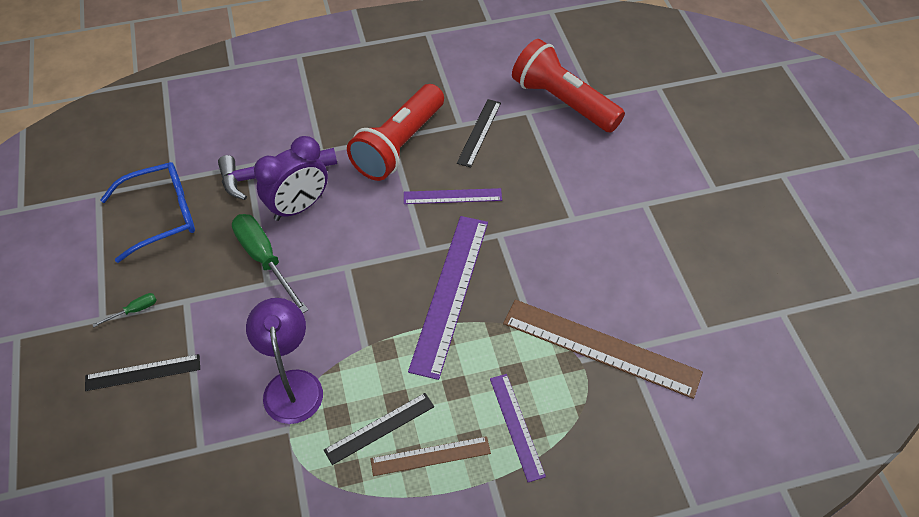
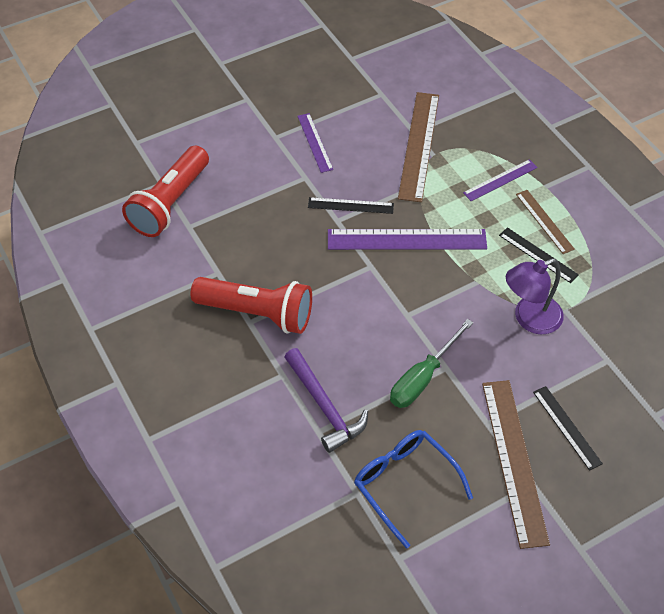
camera: 105 degrees left, 0 degrees up
green screwdriver [92,293,157,327] -> brown ruler [482,380,550,549]
purple clock [254,136,328,221] -> none
purple ruler [404,188,502,204] -> purple ruler moved to [297,113,333,173]
black ruler [457,99,501,168] -> black ruler moved to [308,197,394,214]

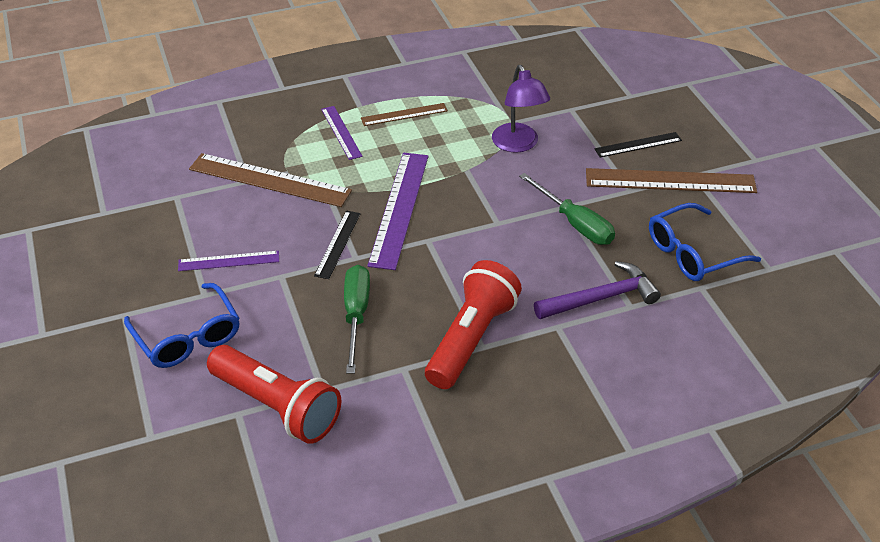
camera: 80 degrees left, 10 degrees down
black ruler [499,227,579,283] -> none
none -> blue glasses [124,283,240,368]
none -> green screwdriver [344,265,370,374]

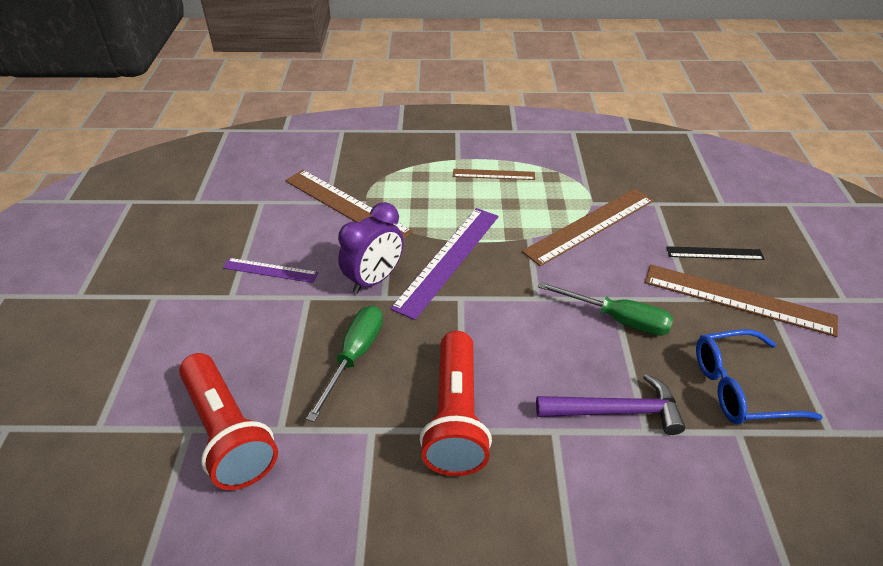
camera: 20 degrees right, 0 degrees up
blue glasses [124,283,240,368] -> none
black ruler [314,211,361,279] -> purple clock [338,202,404,294]
purple ruler [321,106,363,160] -> none
red flashlight [425,260,522,389] -> red flashlight turned 135 degrees clockwise [419,331,492,476]
purple lamp [492,65,550,153] -> brown ruler [522,189,654,266]
green screwdriver [519,173,615,245] -> green screwdriver turned 45 degrees counterclockwise [537,281,673,336]

